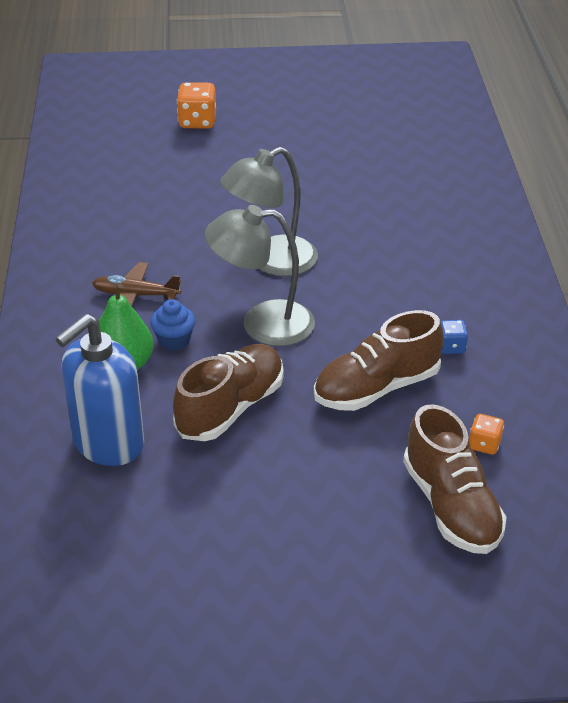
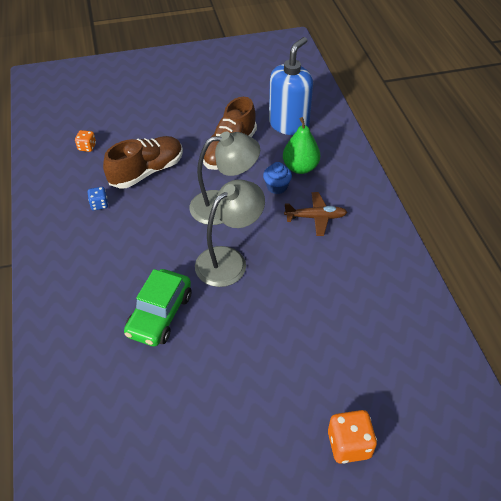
camera: 170 degrees right, 10 degrees up
brown shoe [403,404,507,554] -> none
none -> green car [124,269,191,346]

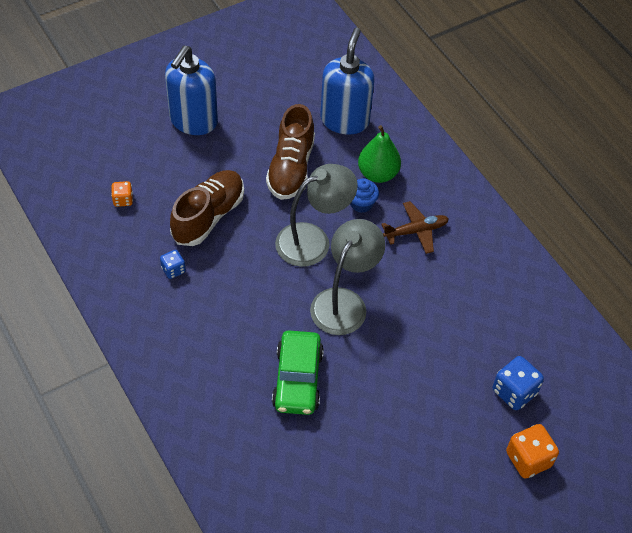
camera: 20 degrees left, 5 degrees up
none -> blue soap dispenser [165,46,218,135]
none -> blue dice [493,356,544,410]

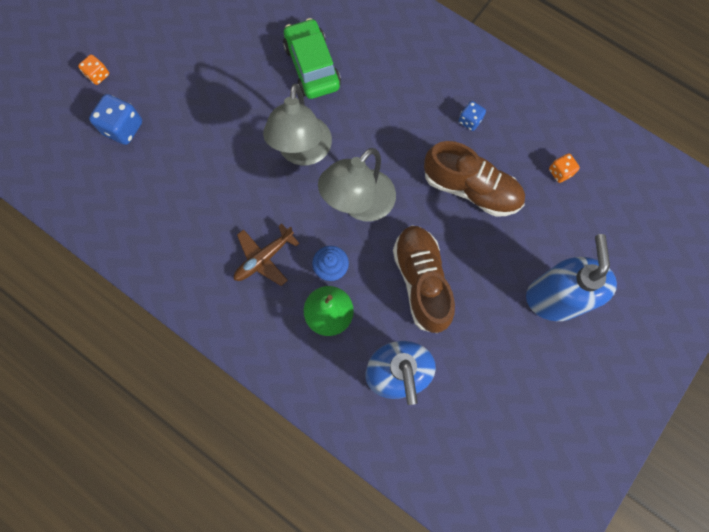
camera: 160 degrees right, 20 degrees up
brown shoe [170,170,244,246] -> brown shoe turned 75 degrees counterclockwise [424,141,525,217]
orange dice [506,424,559,479] -> orange dice [78,55,109,85], size x0.58

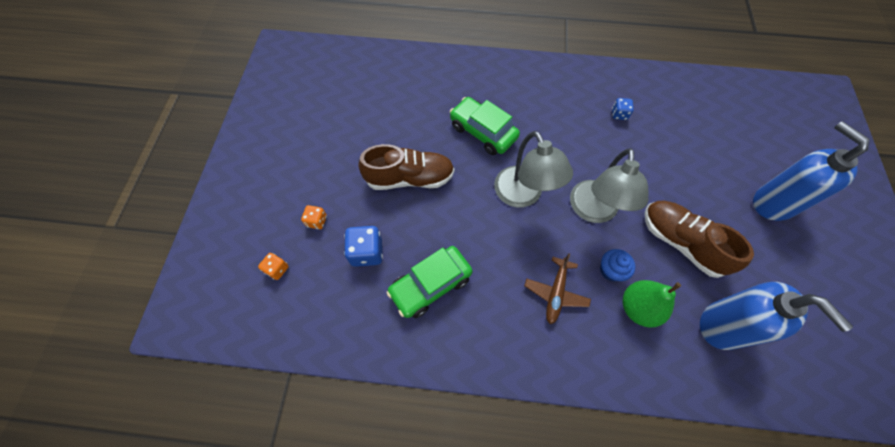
camera: 30 degrees left, 10 degrees down
brown shoe [424,141,525,217] -> brown shoe moved to [358,144,454,190]
orange dice [549,153,580,183] -> orange dice moved to [258,253,289,280]
none -> green car [386,246,473,318]

